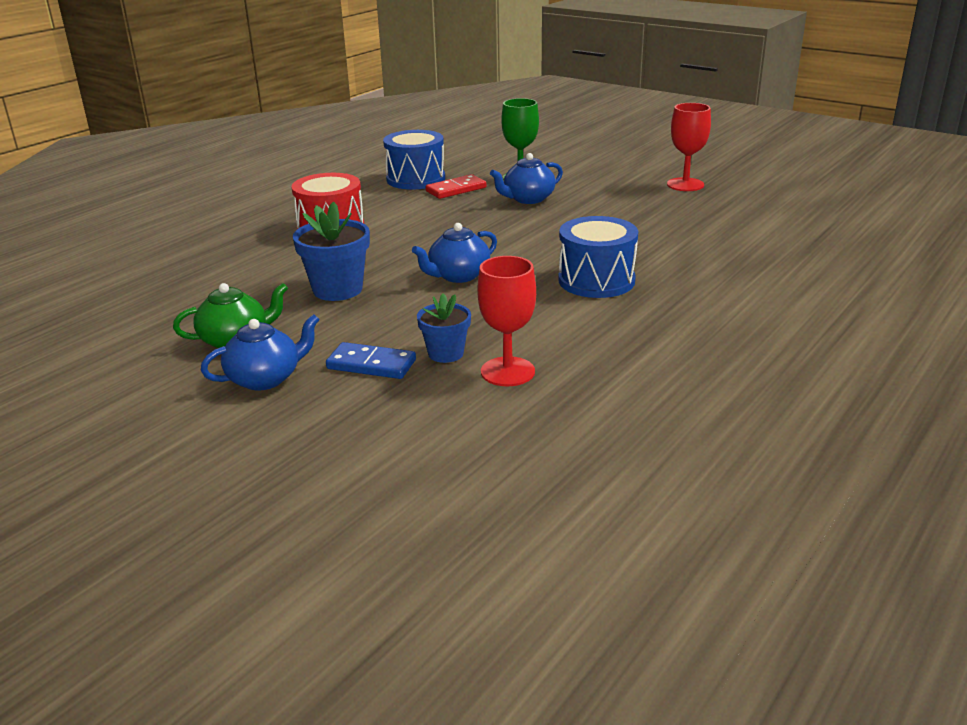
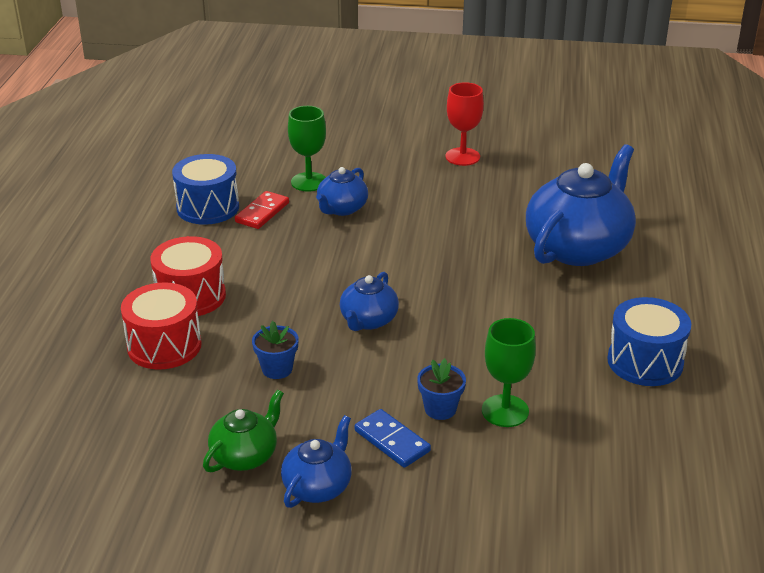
camera: 30 degrees left, 5 degrees up
blue flower pot [293,201,370,301] -> blue flower pot [252,321,299,379], size x0.63
blue domino [326,342,416,379] -> blue domino turned 60 degrees clockwise [354,409,431,468]
red goblet [477,256,536,386] -> green goblet [482,318,536,427]
blue drum [559,216,638,298] -> blue drum moved to [607,297,691,386]
none -> red drum [121,282,202,370]
none -> blue teapot [526,144,636,266]

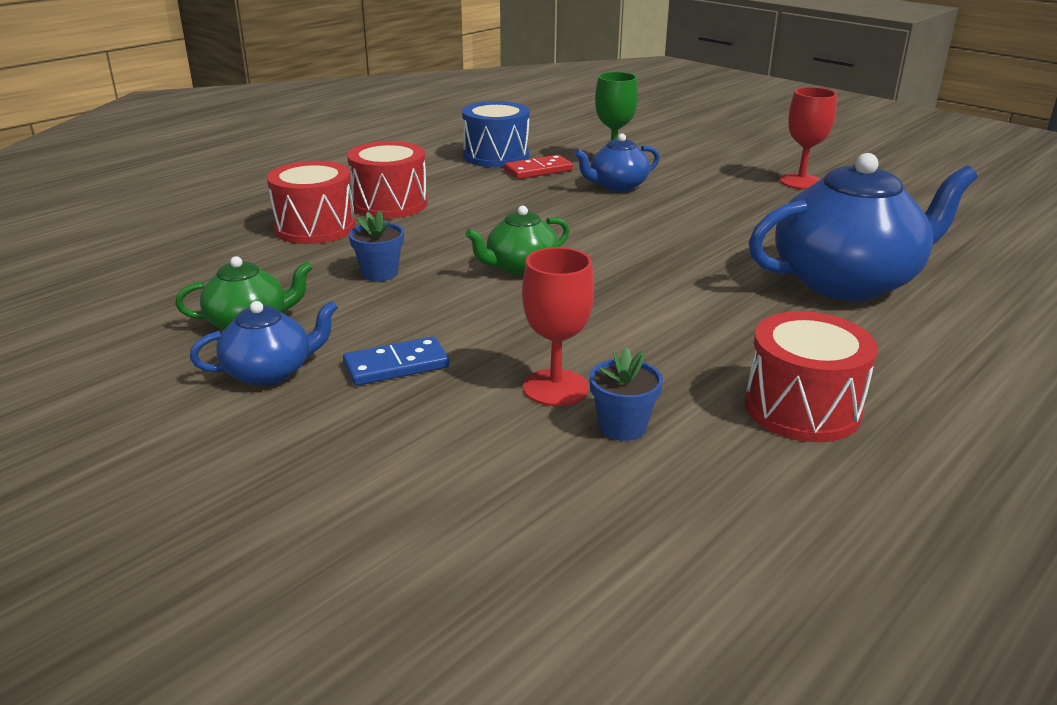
camera: 35 degrees right, 5 degrees down
blue teapot [340,272,399,331] -> green teapot [465,206,570,276]
blue domino [354,409,431,468] -> blue domino turned 75 degrees clockwise [343,336,449,386]
blue flower pot [417,358,466,420] -> blue flower pot moved to [589,347,663,441]
green goblet [482,318,536,427] -> red goblet [522,247,594,406]
blue drum [607,297,691,386] -> red drum [745,311,878,442]

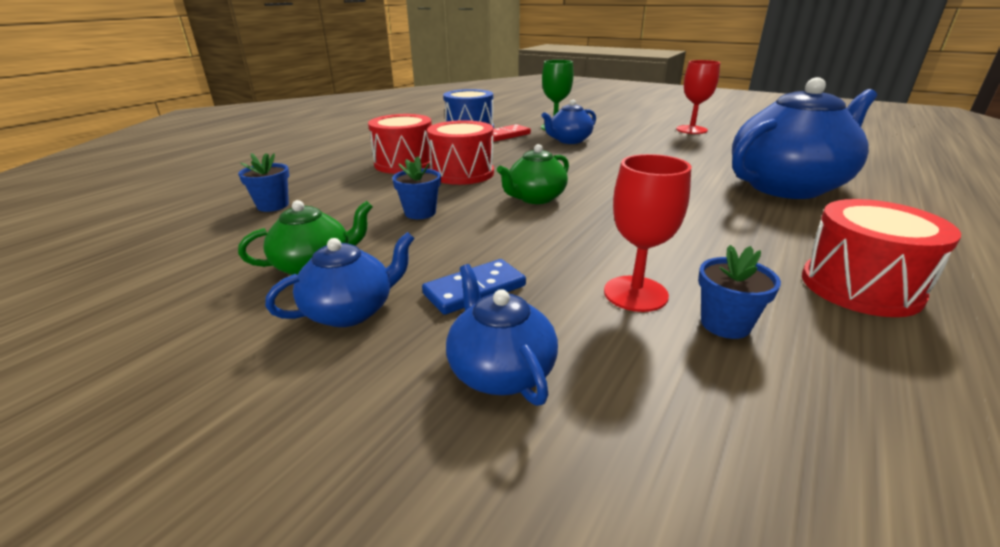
camera: 10 degrees left, 0 degrees up
red drum [267,161,356,244] -> red drum moved to [427,120,494,185]
none -> blue flower pot [238,153,289,212]
none -> blue teapot [446,264,558,406]

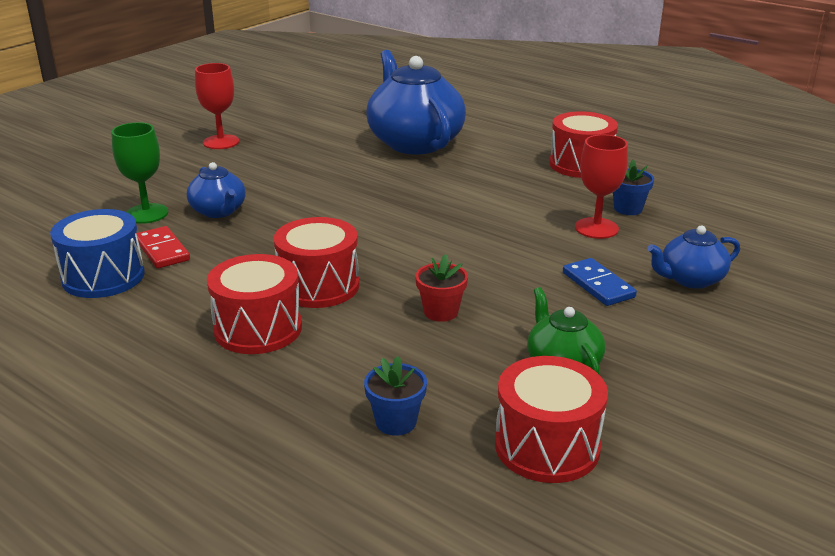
camera: 85 degrees left, 0 degrees up
blue teapot [265,232,415,327] -> none
blue flower pot [392,156,441,219] -> red flower pot [415,254,468,322]
green teapot [497,144,569,204] -> none
none -> red drum [495,356,608,483]

